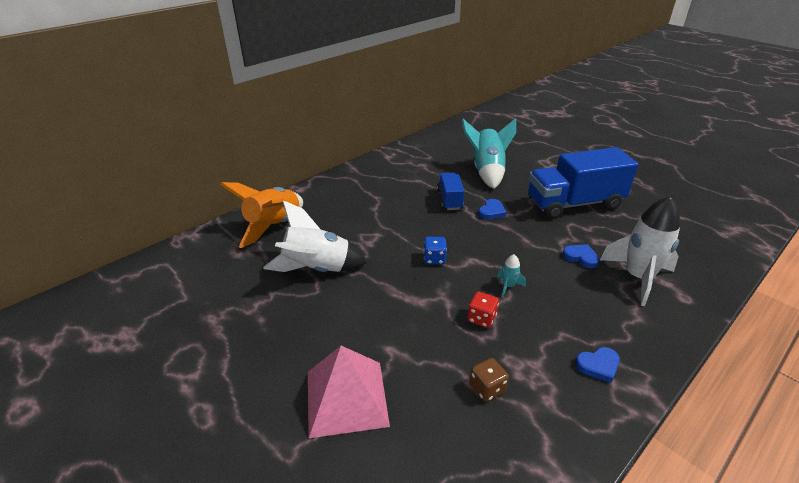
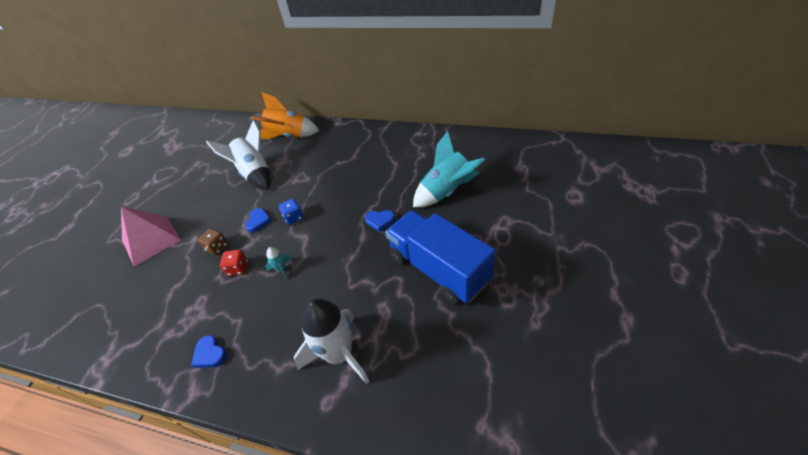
camera: 65 degrees right, 10 degrees up
blue truck [437,173,465,210] -> none
brown dice [469,358,509,402] -> brown dice moved to [198,228,228,255]
blue heart [562,244,599,268] -> blue heart moved to [245,208,272,232]

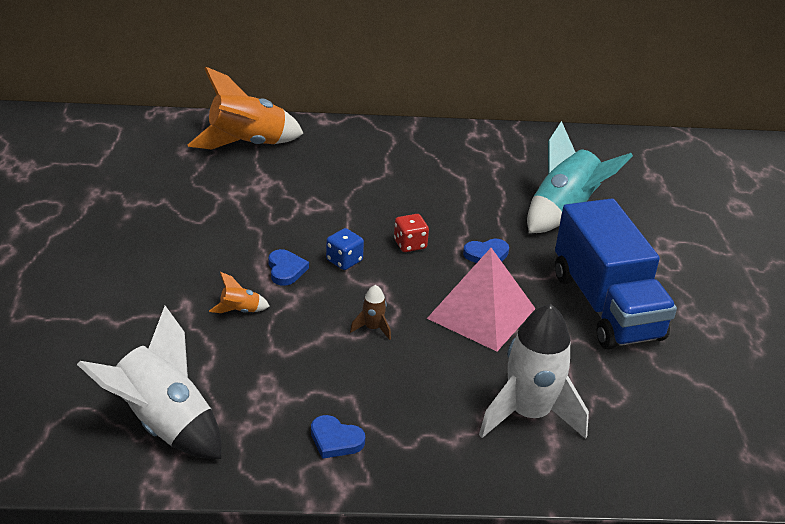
camera: 25 degrees left, 10 degrees down
pink pyramid [121,206,181,267] -> pink pyramid moved to [427,248,536,351]
brown dice [198,228,228,255] -> orange rocket [209,272,270,313]
white rocket [206,120,270,190] -> white rocket moved to [77,306,222,459]
red dice [220,250,248,276] -> red dice moved to [394,214,429,252]
turquoise rocket [265,247,291,280] -> brown rocket [350,285,391,340]
blue truck [386,210,495,305] -> blue truck turned 135 degrees counterclockwise [555,198,677,350]

